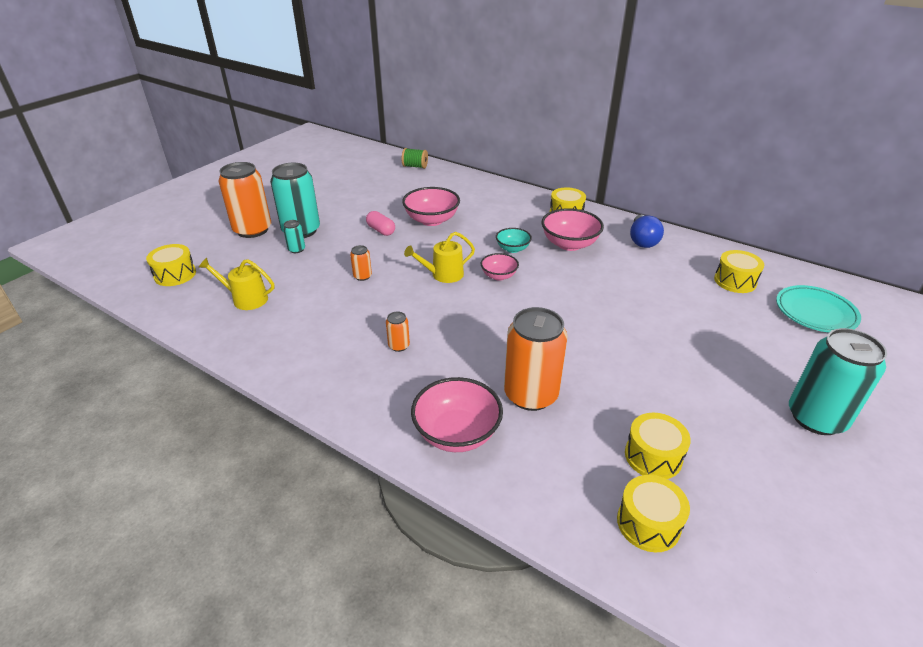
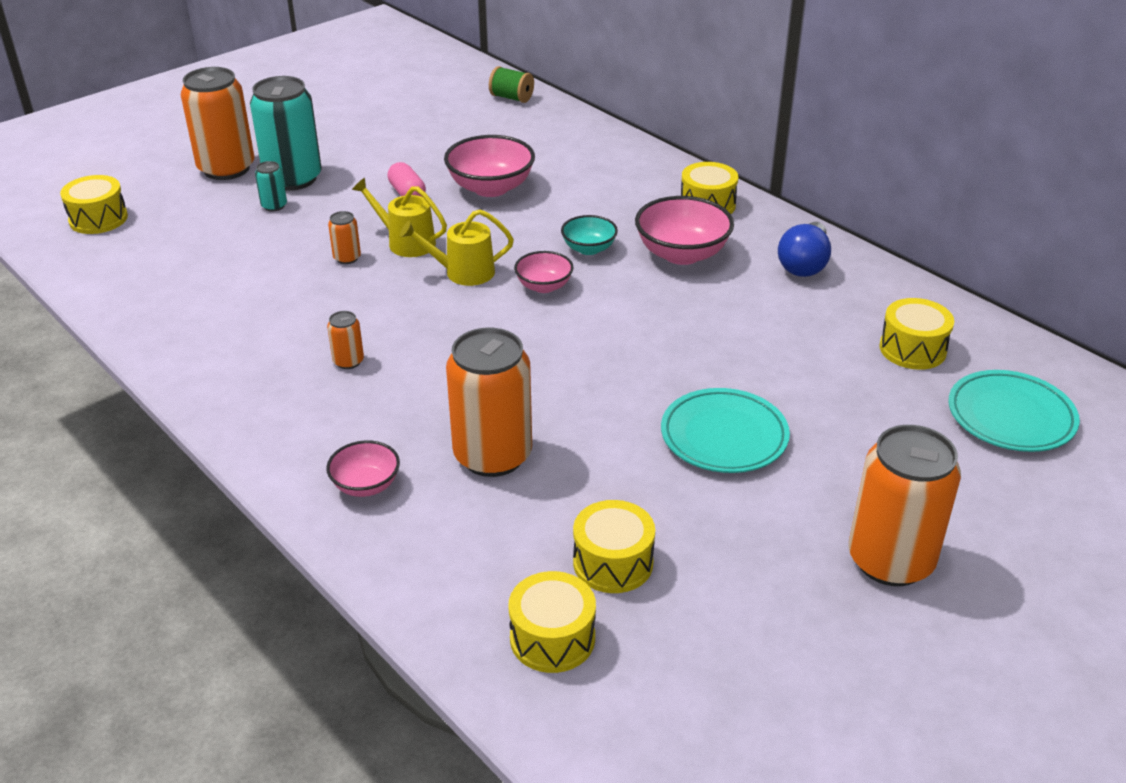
camera: 15 degrees right, 0 degrees up
yellow watering can [199,258,274,310] -> yellow watering can moved to [352,178,447,257]
pink bowl [411,377,503,452] -> pink bowl [326,440,400,497], size x0.58
turquoise can [789,328,887,435] -> orange can [849,425,961,586]
none -> turquoise plate [661,388,790,473]

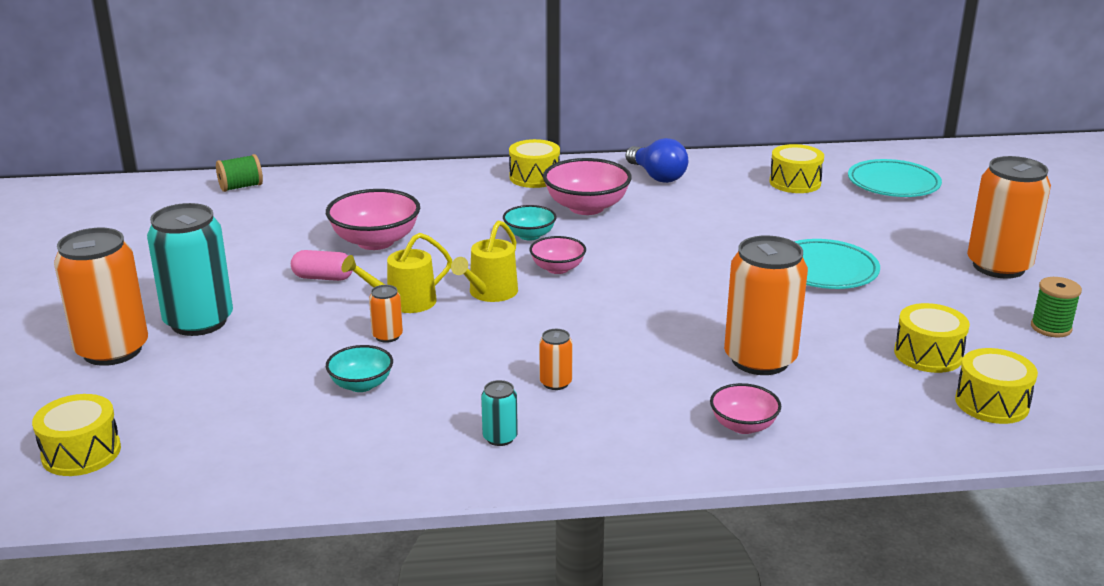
camera: 55 degrees left, 10 degrees down
turquoise can [255,161,287,211] -> turquoise can moved to [481,380,518,446]
none -> turquoise bowl [326,345,393,392]
none -> green spool [1031,277,1082,337]

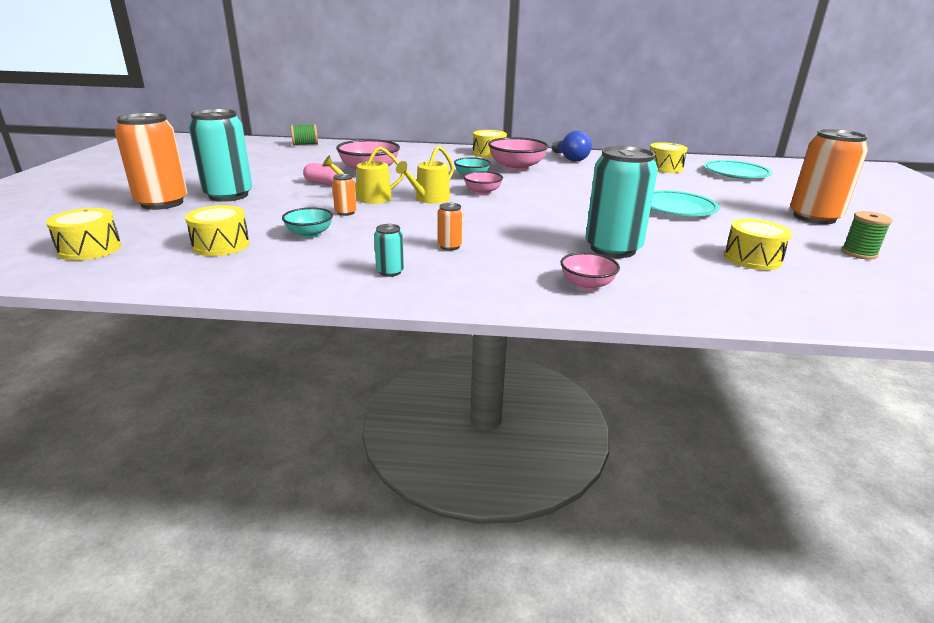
camera: 10 degrees right, 0 degrees up
orange can [724,235,808,375] -> turquoise can [586,146,658,258]
yellow drum [955,348,1038,424] -> yellow drum moved to [185,205,250,256]

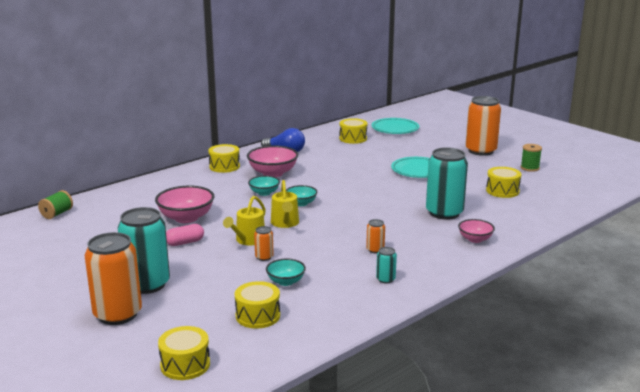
camera: 45 degrees left, 5 degrees down
pink bowl [463,171,503,195] -> turquoise bowl [286,185,318,206]

